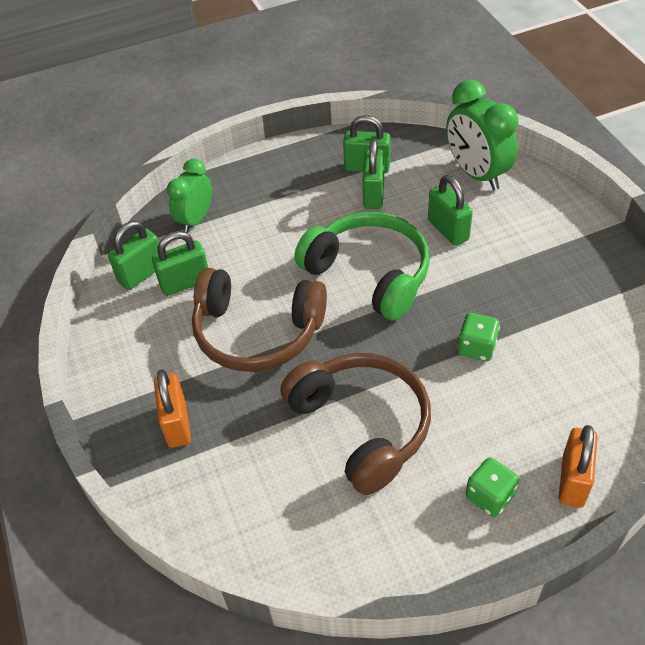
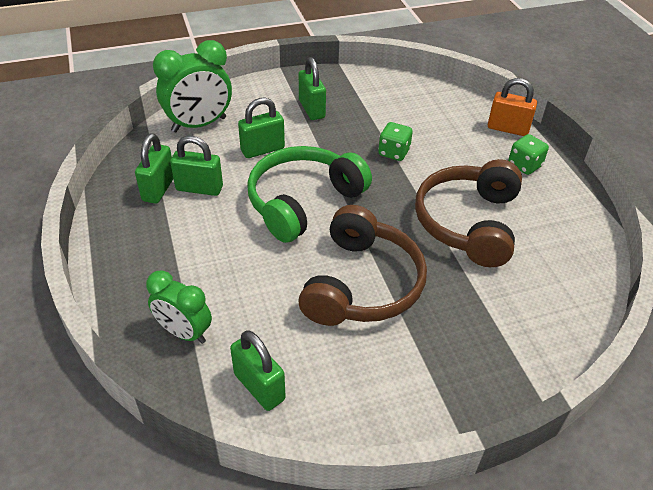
camera: 90 degrees left, 5 degrees down
green padlock [152,231,208,296] -> green padlock moved to [299,57,326,120]
orange padlock [154,370,191,448] -> none
brown headphones [280,353,431,495] -> brown headphones turned 45 degrees counterclockwise [415,159,522,267]

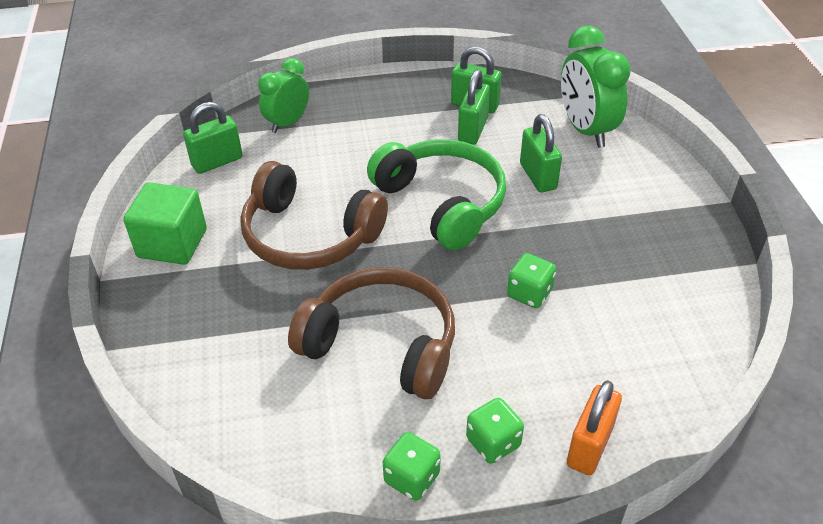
camera: 100 degrees right, 0 degrees up
green padlock [299,57,326,120] -> none
none -> green cube [123,182,207,265]
none -> green dice [383,432,441,501]

